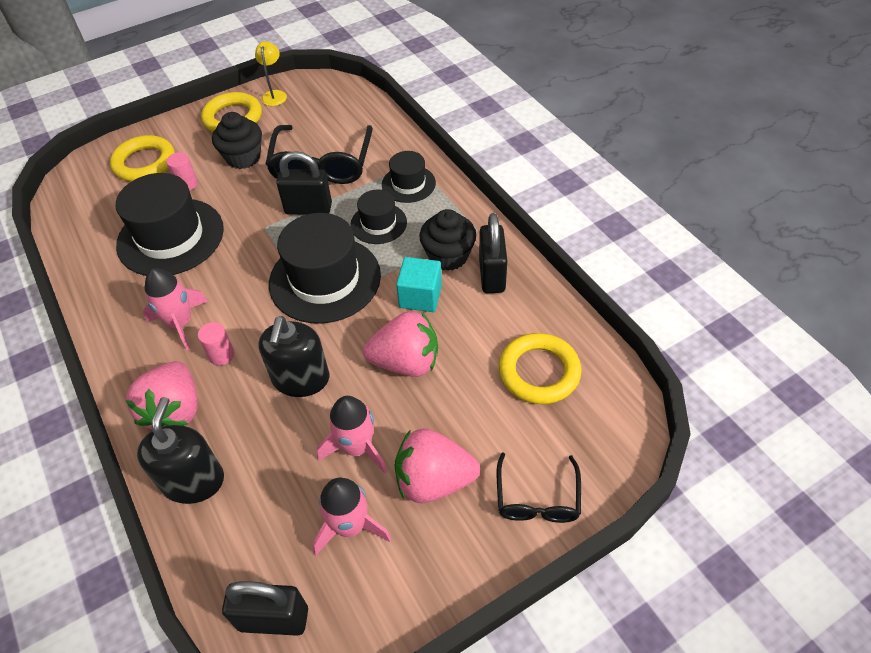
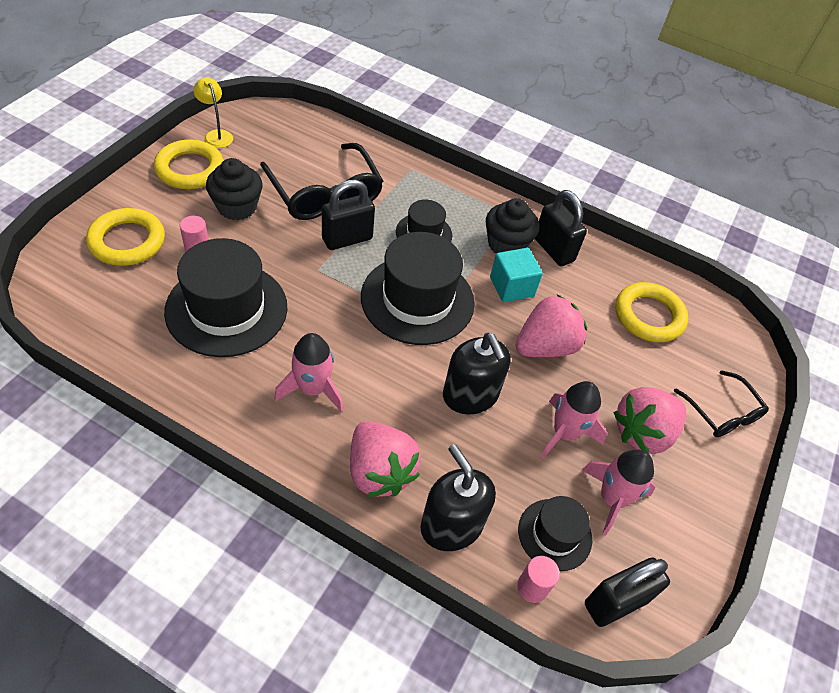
camera: 40 degrees left, 0 degrees up
pink cylinder [198,322,234,366] -> pink cylinder moved to [517,556,560,603]
black hat [382,151,436,203] -> black hat moved to [518,496,592,571]

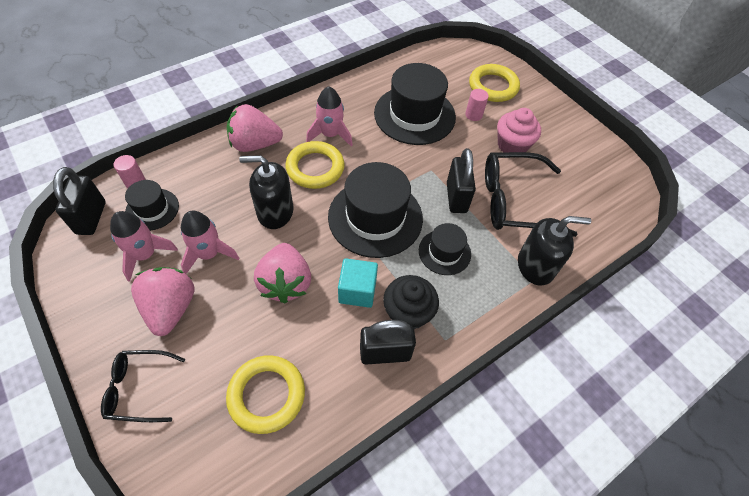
camera: 120 degrees right, 5 degrees up
yellow ring [154,139,224,189] -> yellow ring moved to [285,141,345,189]
yellow lamp [193,77,233,148] -> none
black cupcake [206,158,262,220] -> pink cupcake [497,108,541,153]
black soap dispenser [421,444,496,551] -> black soap dispenser moved to [518,216,591,286]

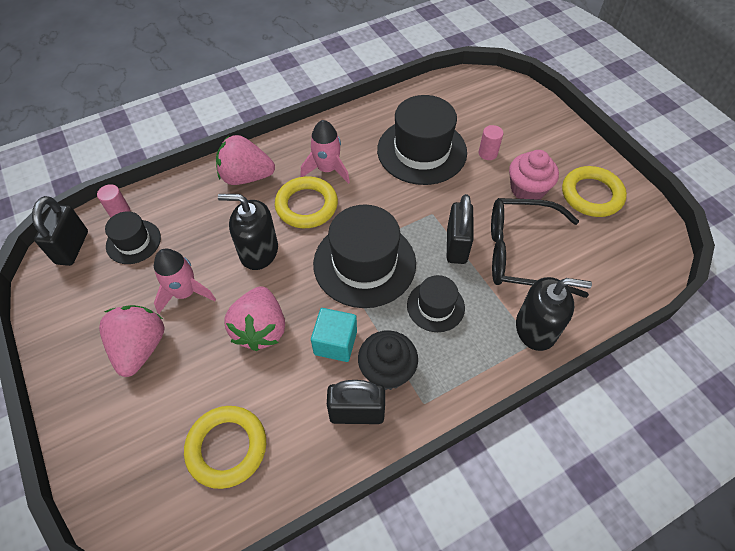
camera: 10 degrees right, 0 degrees up
black glasses [101,350,185,422] -> none
pink rocket [110,211,178,282] -> none
yellow ring [469,64,520,102] -> yellow ring moved to [562,166,627,217]

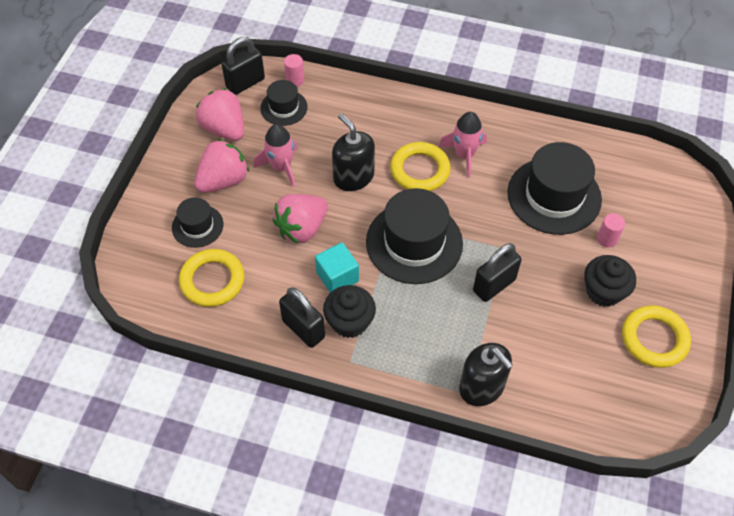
camera: 45 degrees right, 0 degrees up
pink strawberry [216,135,275,185] -> pink strawberry moved to [196,88,244,141]
black hat [407,275,465,332] -> black hat moved to [172,197,223,248]
black glasses [491,198,589,298] -> none
pink cupcake [509,150,559,200] -> black cupcake [584,255,636,307]

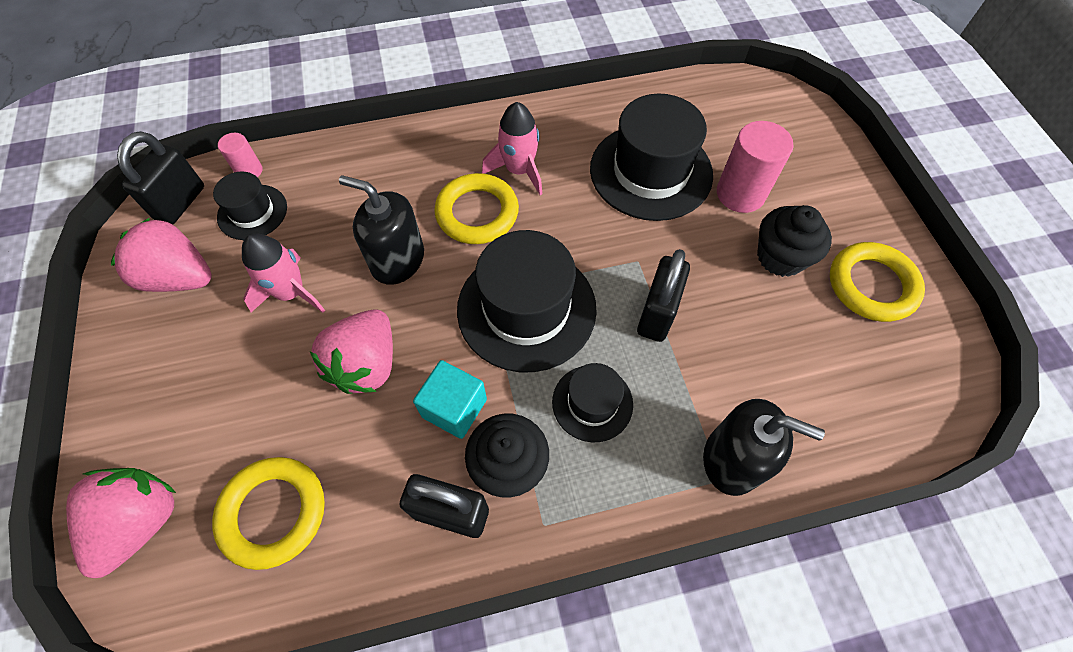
camera: 30 degrees left, 5 degrees up
black hat [172,197,223,248] -> black hat moved to [552,363,633,442]
pink strawberry [195,139,249,193] -> pink strawberry moved to [66,468,176,578]
pink cylinder [597,213,625,248] -> pink cylinder [717,121,794,213], size x1.83

